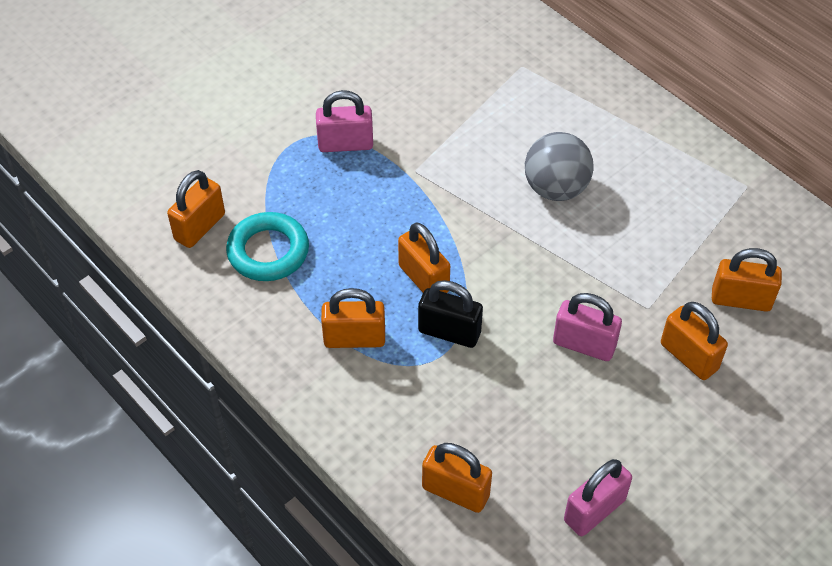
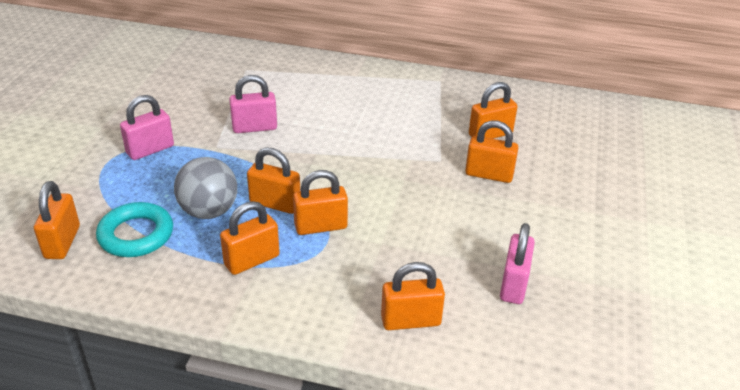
camera: 35 degrees left, 15 degrees down
black padlock [418,280,483,348] -> orange padlock [293,170,348,235]
grey ball [525,132,593,201] -> grey ball moved to [174,157,237,219]
pink padlock [553,293,622,361] -> pink padlock moved to [229,75,277,133]

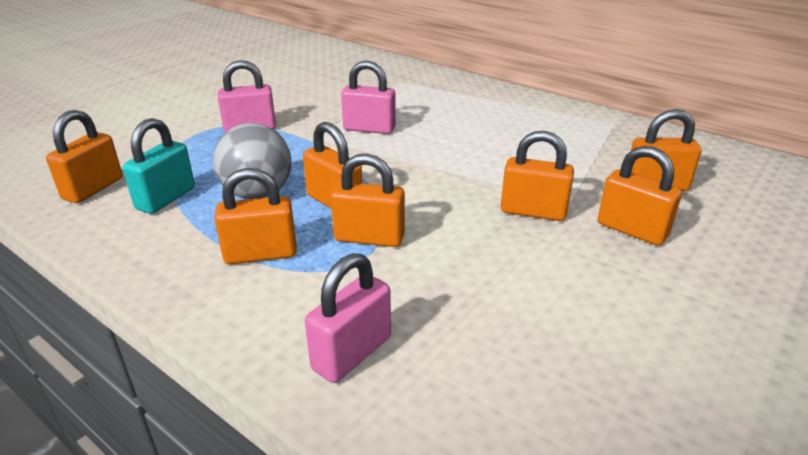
camera: 25 degrees right, 5 degrees down
turquoise ring [96,202,173,257] -> turquoise padlock [123,118,195,214]
orange padlock [381,262,445,330] -> orange padlock moved to [501,131,574,221]
pink padlock [500,223,535,304] -> pink padlock moved to [305,253,391,383]

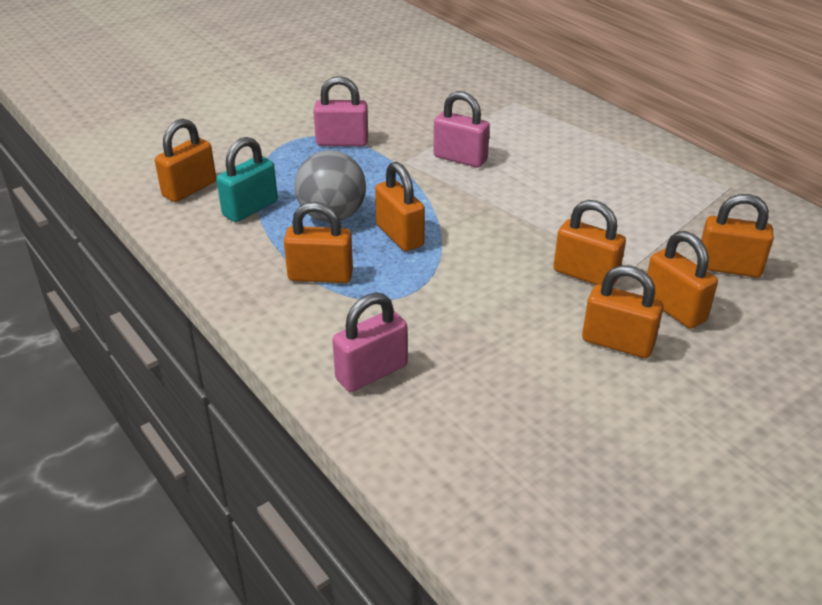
camera: 15 degrees right, 5 degrees up
orange padlock [331,154,405,247] -> orange padlock moved to [582,265,663,358]

